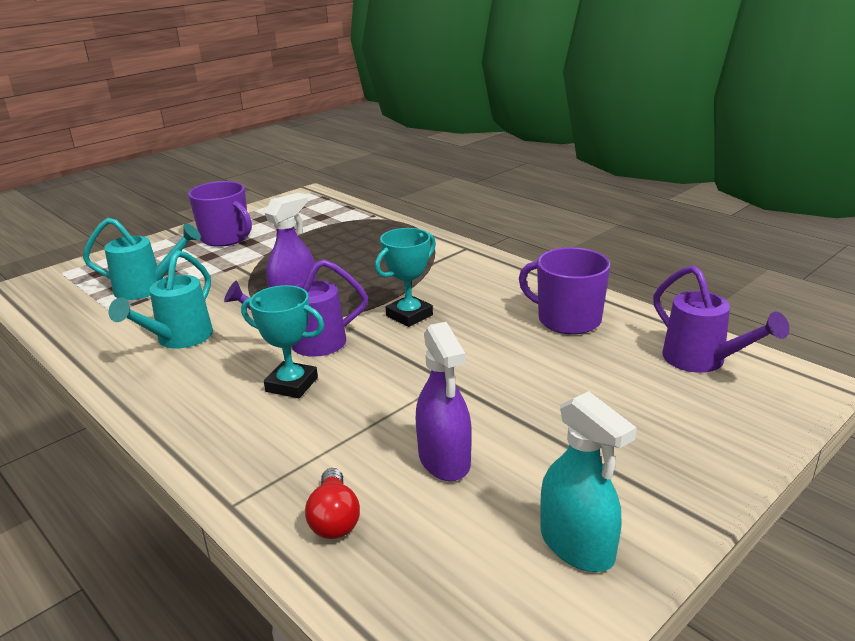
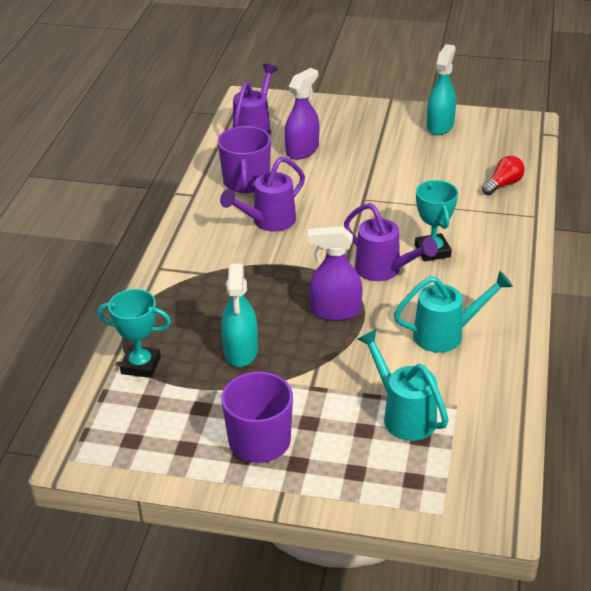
camera: 125 degrees left, 10 degrees up
turquoise trophy [375,228,436,327] -> turquoise trophy moved to [97,289,171,378]
purple spray bottle [416,322,472,481] -> purple spray bottle moved to [285,68,319,160]
none -> purple watering can [220,157,305,231]
none -> turquoise spray bottle [221,263,258,367]

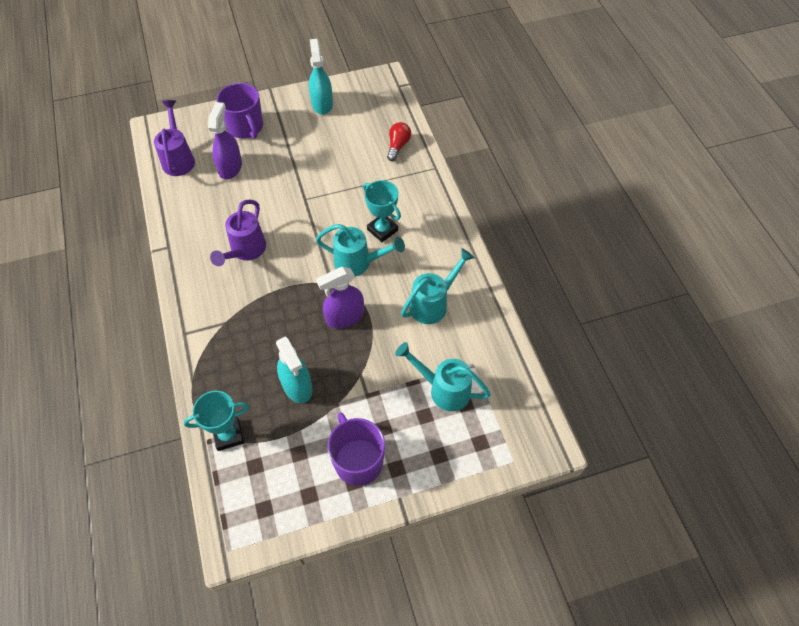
camera: 30 degrees left, 20 degrees up
purple mug [217,126,271,193] -> purple mug moved to [217,83,263,139]
purple watering can [344,203,438,281] -> turquoise watering can [316,224,405,277]

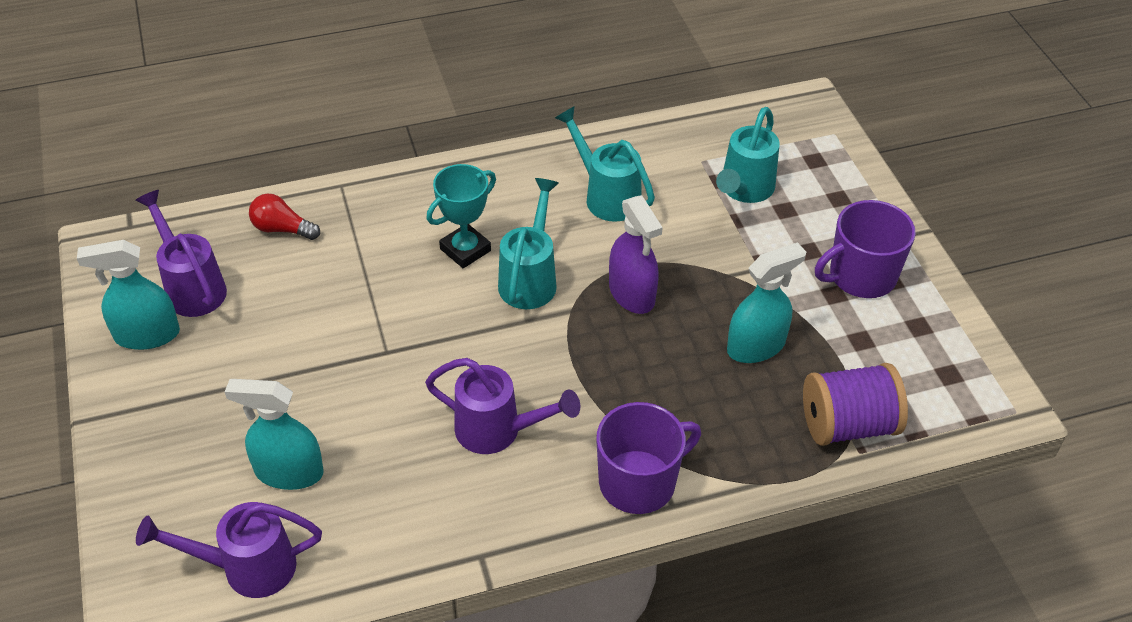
camera: 90 degrees left, 10 degrees down
turquoise trophy [184,391,249,451] -> purple spool [803,363,908,446]
purple spray bottle [208,102,242,180] -> turquoise spray bottle [225,379,324,490]
purple mug [217,83,263,139] -> purple mug moved to [596,402,701,514]
none -> purple watering can [135,190,227,317]

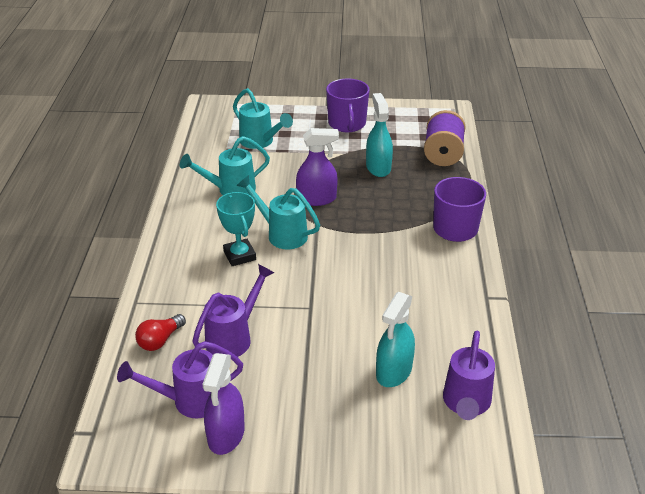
camera: 70 degrees left, 10 degrees down
turquoise spray bottle [77,240,180,350] -> purple spray bottle [202,353,245,455]
purple watering can [425,358,580,454] -> purple watering can moved to [193,264,275,357]

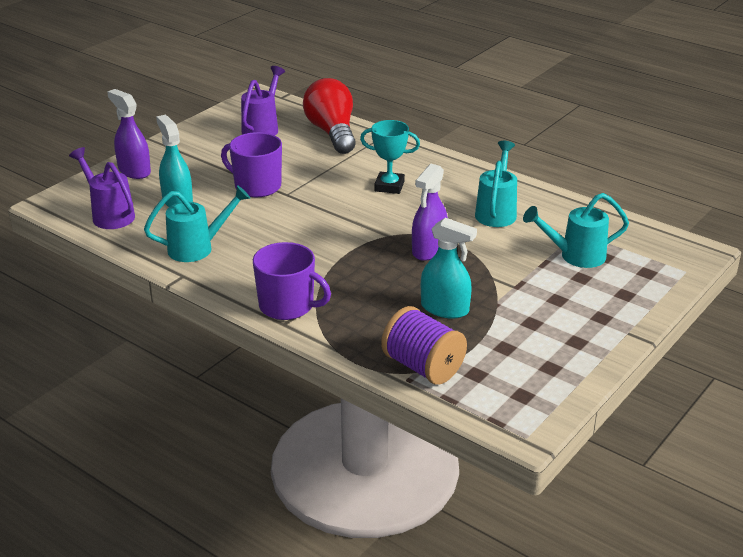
camera: 125 degrees right, 5 degrees down
red light bulb [135,314,186,351] -> red light bulb [303,78,356,154], size x2.00
purple watering can [193,264,275,357] -> none
purple spray bottle [202,353,245,455] -> purple spray bottle moved to [107,89,151,179]
turquoise watering can [236,175,320,249] -> turquoise watering can moved to [144,185,251,262]
purple mug [326,78,369,132] -> purple mug moved to [221,132,282,197]

